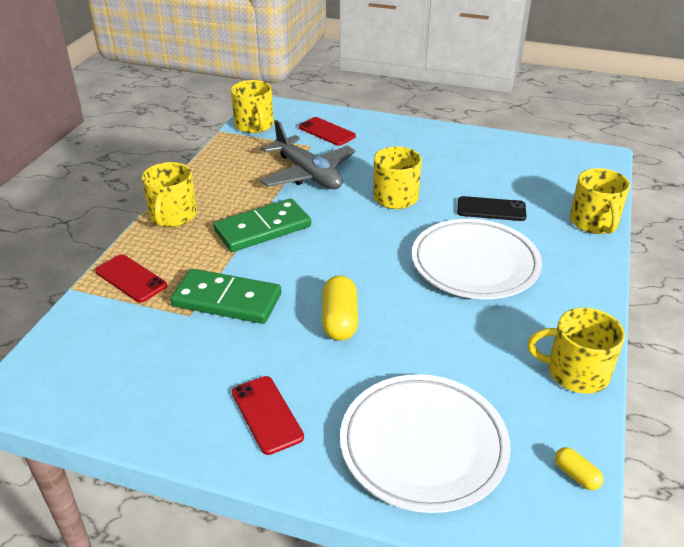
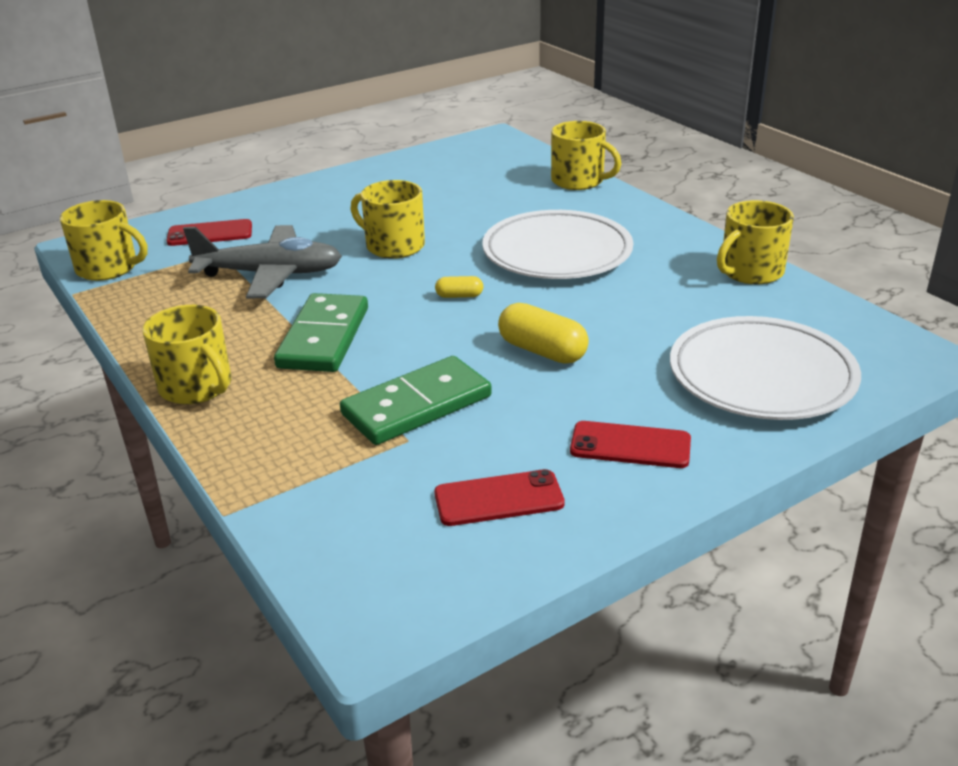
camera: 50 degrees left, 5 degrees down
red phone [95,254,167,303] -> red phone moved to [434,469,565,526]
black phone [457,196,526,221] -> none
yellow capsule [555,447,604,490] -> yellow capsule moved to [435,276,483,298]

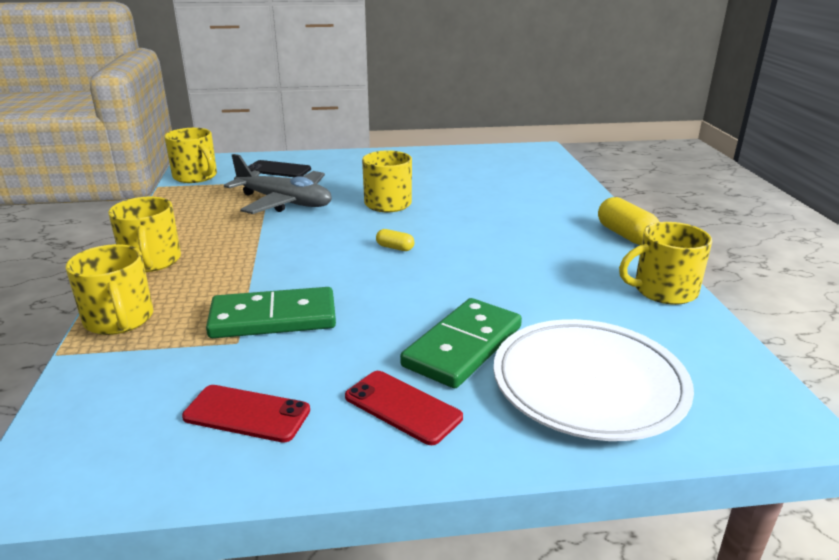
camera: 25 degrees right, 5 degrees down
red phone [166,219,252,246] -> black phone [248,160,311,177]
green domino [274,293,368,372] -> green domino moved to [400,298,522,388]
white plate [482,210,633,279] -> none
yellow capsule [498,303,589,364] -> yellow capsule moved to [598,197,659,245]
yellow mug [551,121,622,190] -> yellow mug moved to [66,244,153,335]

